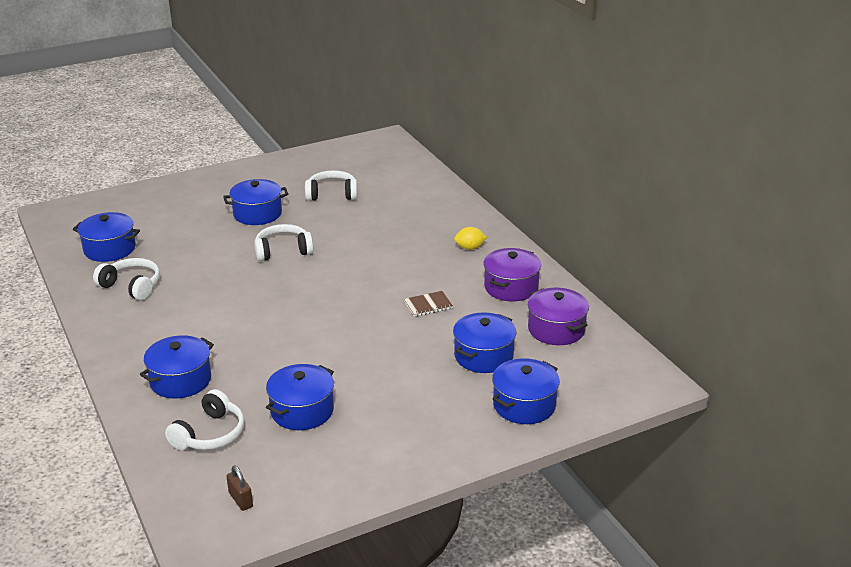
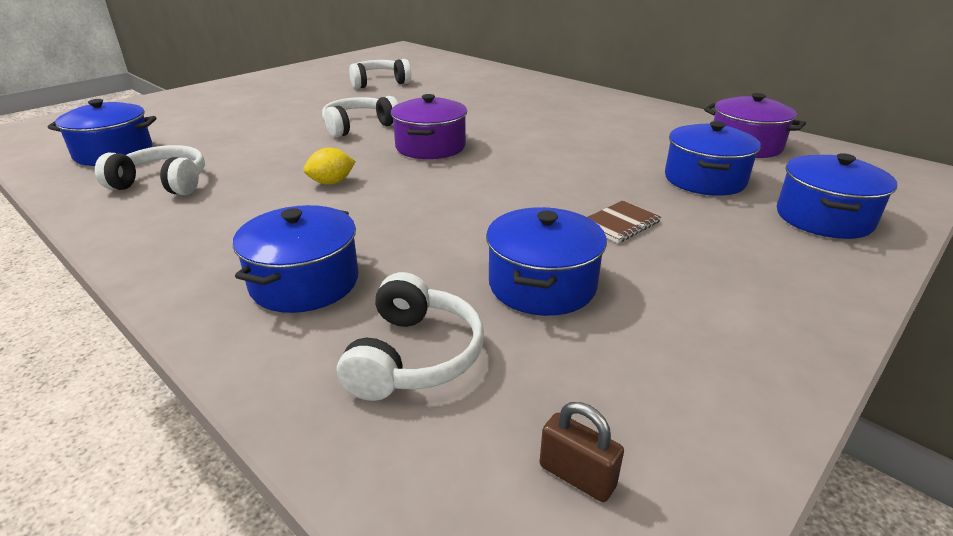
camera: 20 degrees left, 0 degrees up
blue pot [223,179,288,225] -> none
brown notebook [404,291,453,317] -> brown notebook moved to [587,200,661,243]
yellow lemon [454,227,487,250] -> yellow lemon moved to [303,148,356,185]
purple pot [483,248,541,301] -> purple pot moved to [391,94,467,159]

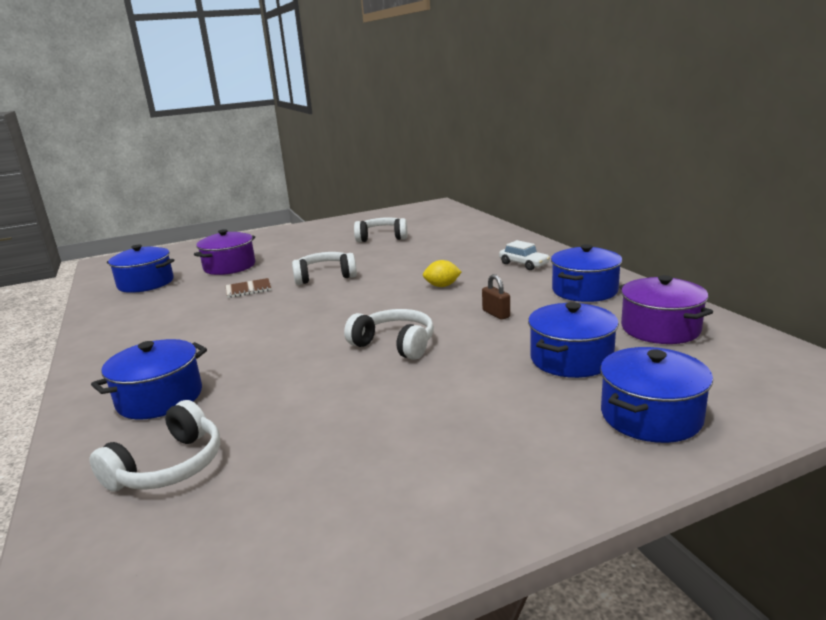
camera: 25 degrees right, 10 degrees down
white headphones [95,145,205,195] -> white headphones moved to [344,309,434,360]
yellow lemon [303,148,356,185] -> yellow lemon moved to [423,260,462,287]
purple pot [391,94,467,159] -> purple pot moved to [194,229,255,275]
blue pot [486,207,607,316] -> blue pot moved to [551,244,622,302]
brown padlock [540,402,624,502] -> brown padlock moved to [482,274,510,320]
brown notebook [587,200,661,243] -> brown notebook moved to [226,278,271,298]
none -> white car [499,240,550,270]

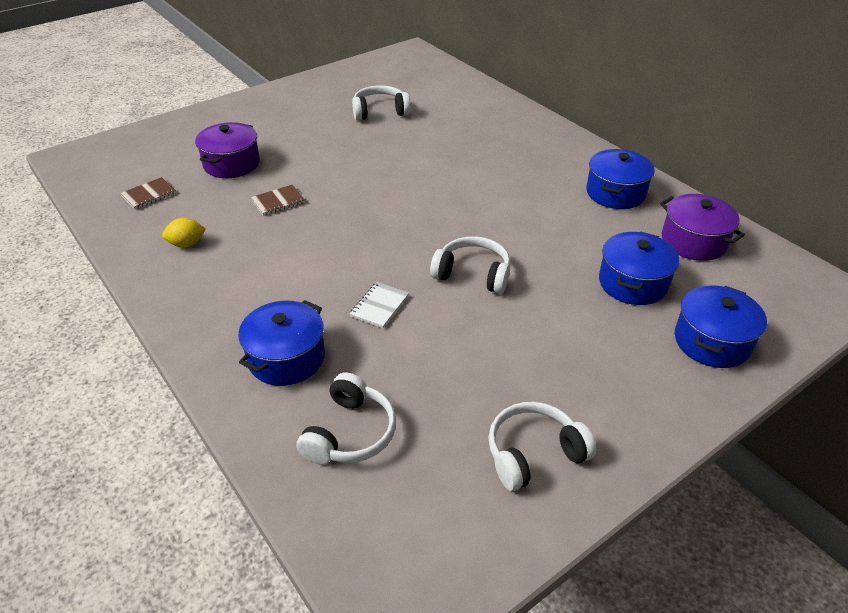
camera: 15 degrees left, 20 degrees up
blue pot [107,245,175,293] -> brown notebook [120,177,176,209]
white headphones [292,252,357,285] -> white headphones moved to [488,402,596,491]
yellow lemon [423,260,462,287] -> yellow lemon moved to [162,218,206,247]
brown padlock [482,274,510,320] -> none
white car [499,240,550,270] -> none
none -> white notebook [350,282,409,328]

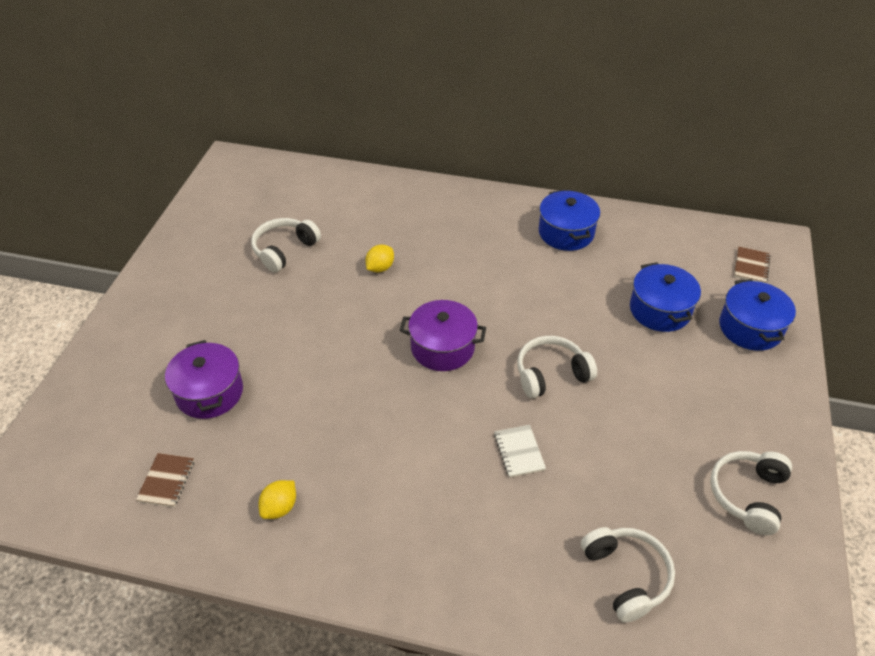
camera: 40 degrees left, 5 degrees up
blue pot [238,300,325,386] -> none
brown notebook [251,184,305,216] -> brown notebook moved to [734,247,771,283]
purple pot [660,194,745,261] -> purple pot moved to [400,300,486,371]
none -> yellow lemon [365,245,394,273]

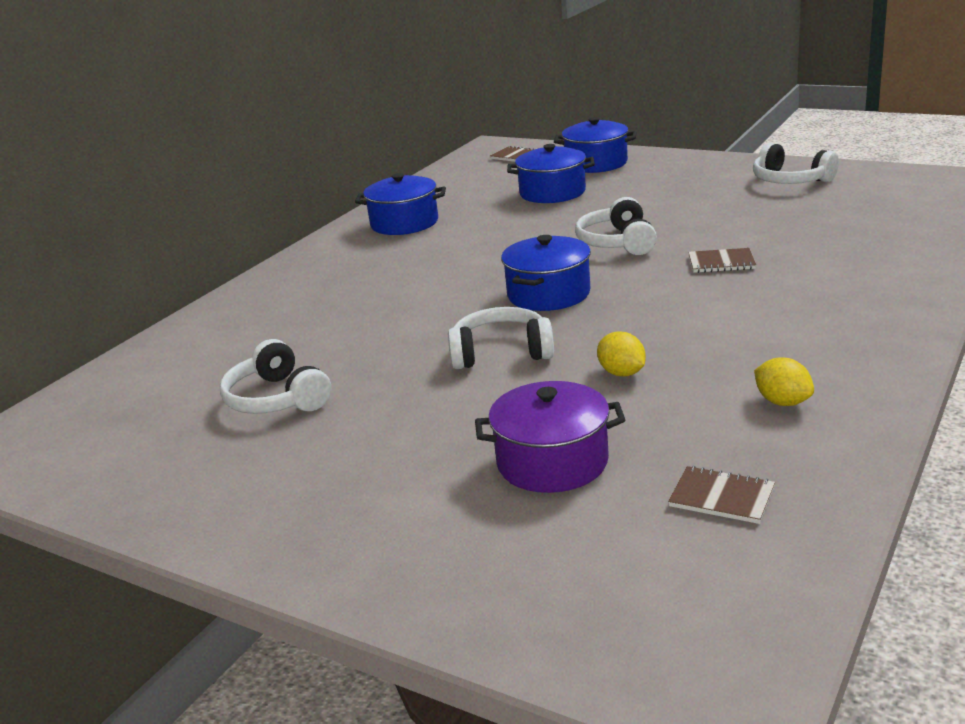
camera: 70 degrees left, 20 degrees down
yellow lemon [365,245,394,273] -> yellow lemon moved to [597,331,646,376]
purple pot [400,300,486,371] -> blue pot [501,235,591,311]
white notebook [494,425,546,478] -> brown notebook [688,248,756,273]
white headphones [581,527,675,623] -> white headphones moved to [448,307,554,369]

